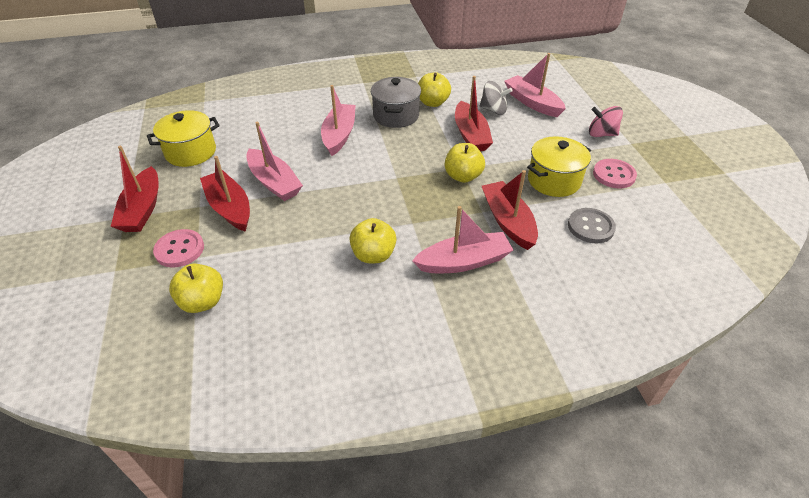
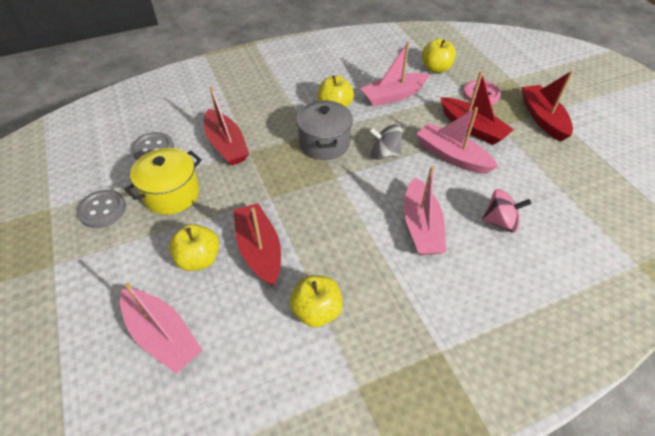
camera: 170 degrees right, 5 degrees up
yellow pot [147,110,220,167] -> none
grey pot [371,77,421,128] -> grey pot moved to [296,100,353,160]
pink boat [412,206,513,273] -> pink boat moved to [360,41,430,107]
yellow apple [445,143,485,183] -> yellow apple moved to [169,224,219,271]
grey spinning top [480,81,513,115] -> grey spinning top moved to [369,124,402,160]
pink spinning top [589,106,623,137] -> pink spinning top moved to [482,189,532,233]
pink button [593,159,637,188] -> grey button [77,190,126,228]

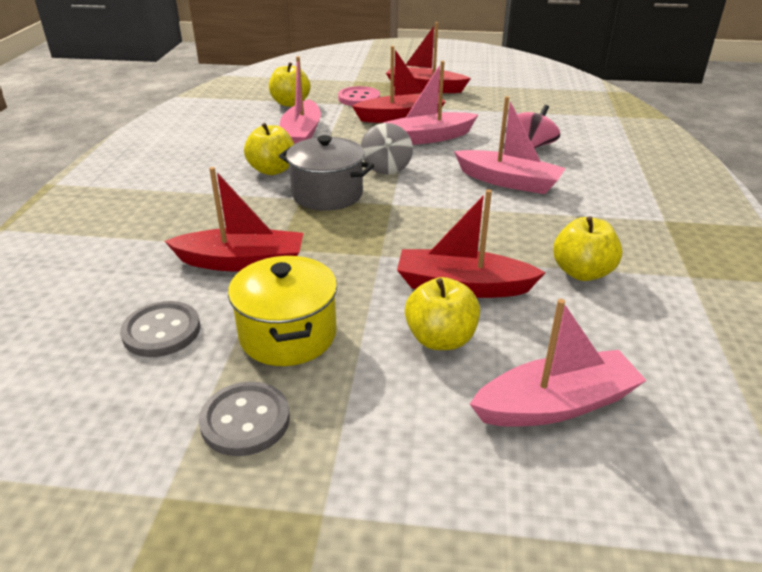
camera: 60 degrees left, 15 degrees down
grey spinning top [369,124,402,160] -> grey spinning top turned 45 degrees counterclockwise [361,123,413,174]

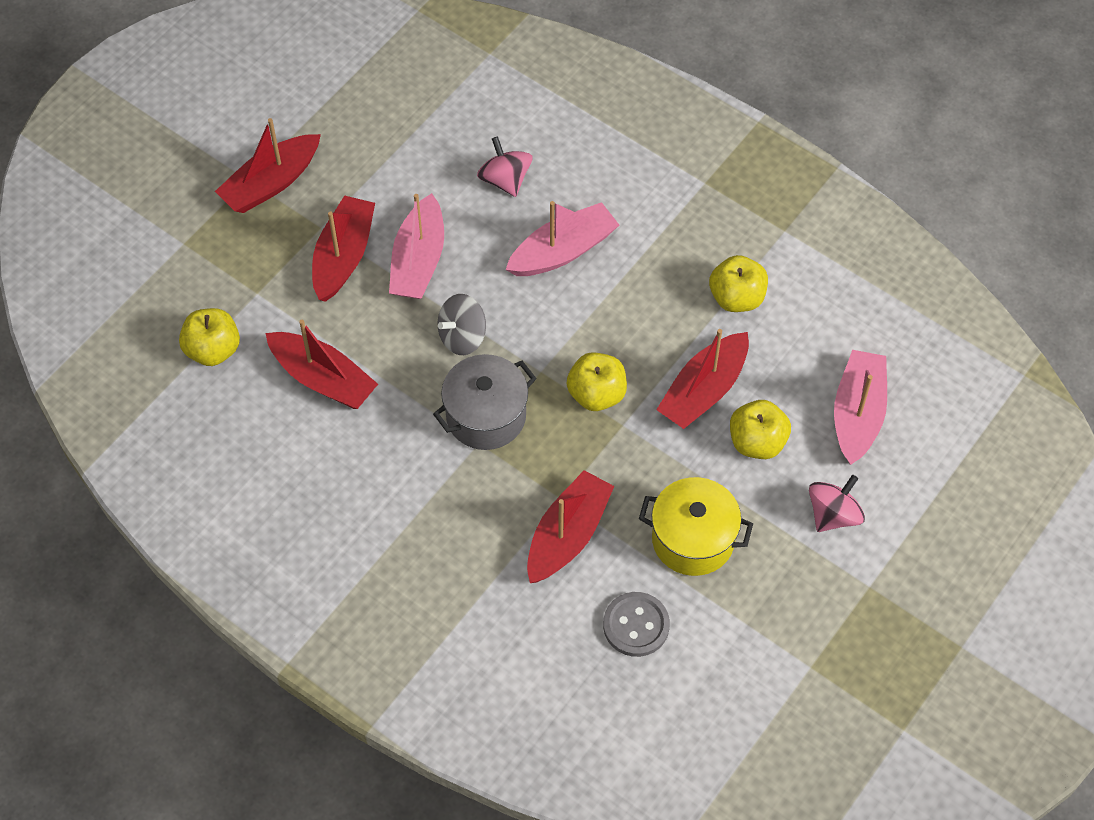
camera: 60 degrees left, 25 degrees up
grey button [199,381,290,456] -> none
yellow apple [244,123,294,175] -> yellow apple moved to [567,352,627,411]
pink boat [279,56,321,144] -> red boat [265,320,378,409]
pink button [338,86,380,106] -> none
grey spinning top [361,123,413,174] -> grey spinning top turned 120 degrees clockwise [438,294,486,355]
none -> pink spinning top [809,475,865,532]

